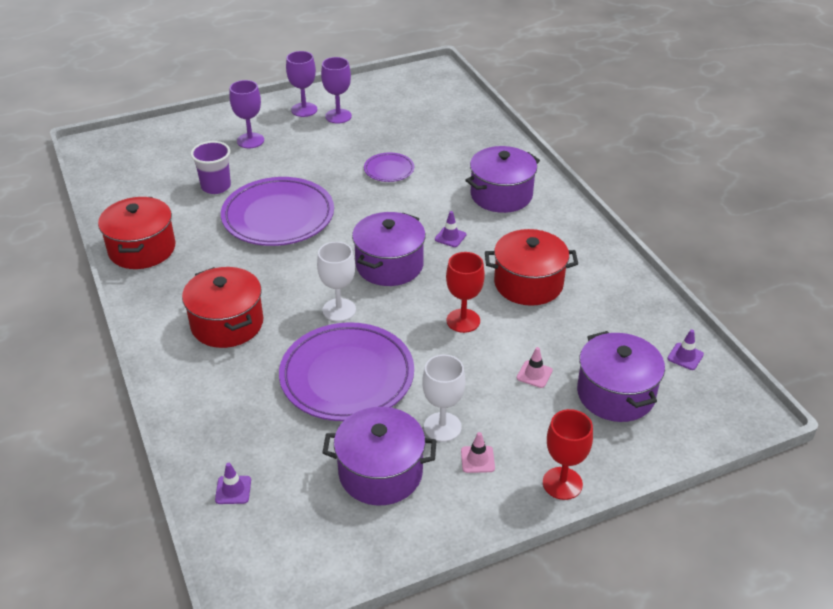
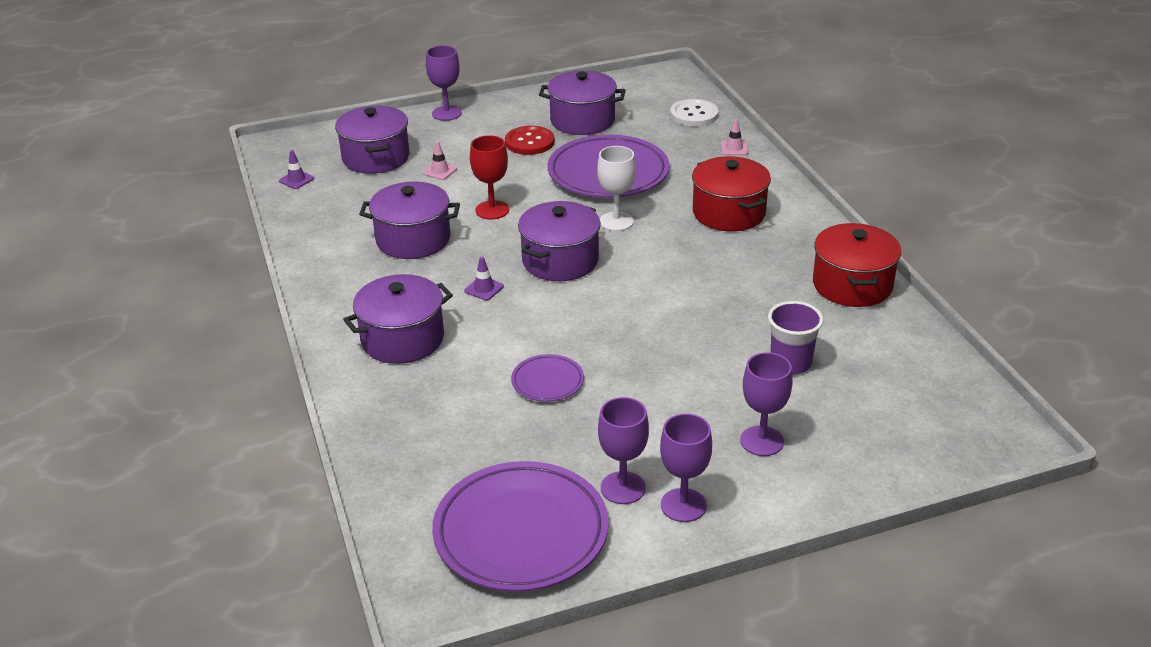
camera: 175 degrees left, 5 degrees down
purple traffic cone [215,463,251,504] -> white button [670,99,718,126]
purple plate [221,177,334,246] -> purple plate moved to [432,461,609,592]
white goblet [422,355,465,442] -> red button [505,126,555,155]
pink traffic cone [461,432,495,473] -> pink traffic cone moved to [721,119,748,155]
red pot [485,229,578,306] -> purple pot [359,182,460,259]
red goblet [543,409,593,500] -> purple goblet [426,45,462,121]

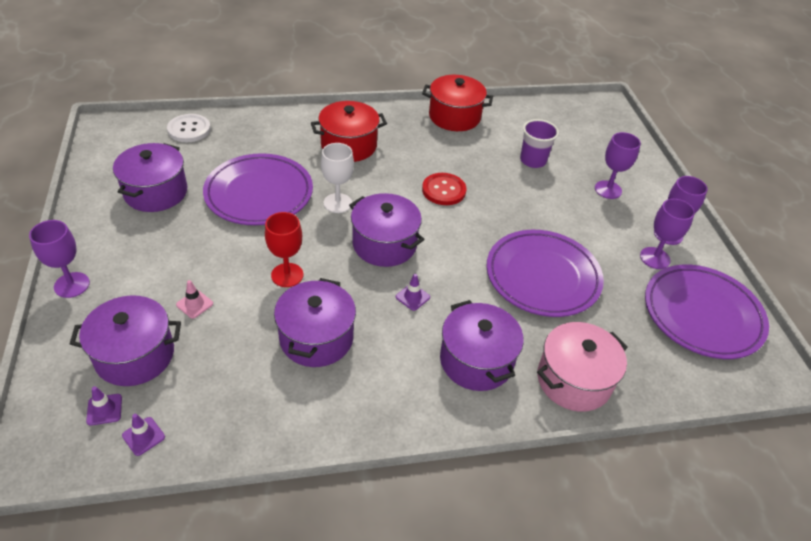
camera: 85 degrees left, 10 degrees up
red button [505,126,555,155] -> red button moved to [422,173,466,205]
purple plate [511,354,584,402] -> purple plate [486,230,604,317], size x2.09
pink traffic cone [721,119,748,155] -> none
none -> purple traffic cone [86,386,122,426]
none -> pink pot [537,322,628,412]

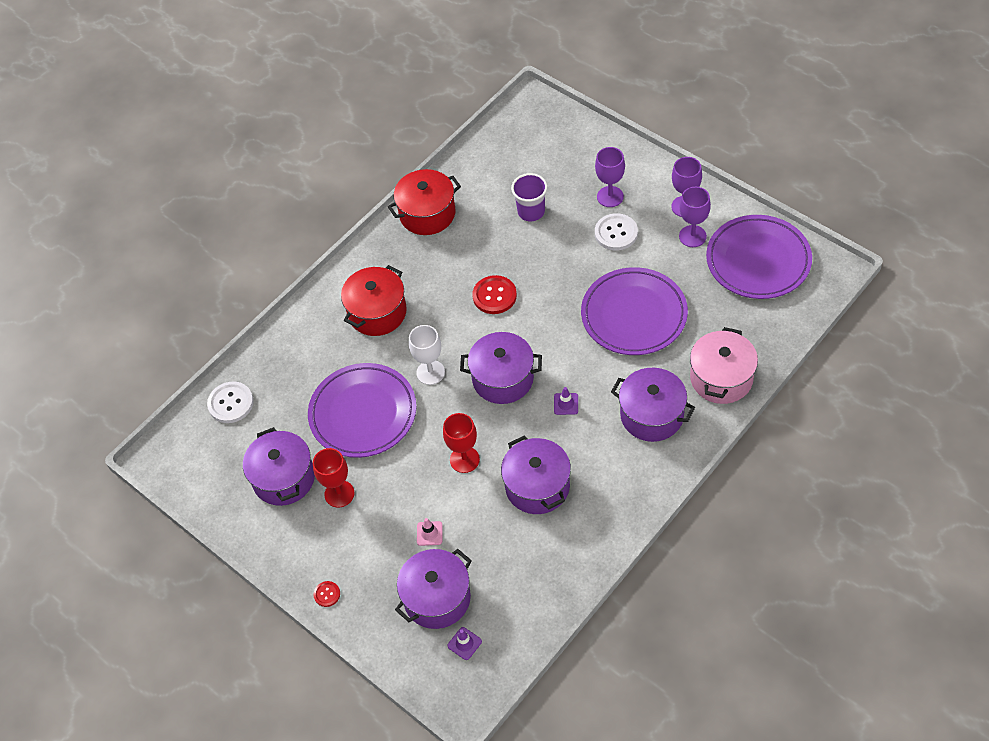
camera: 30 degrees left, 10 degrees up
purple goblet [29,220,90,298] -> red button [313,581,340,607]
purple traffic cone [122,414,165,456] -> none
none -> red goblet [313,448,354,508]
none -> white button [595,213,638,250]

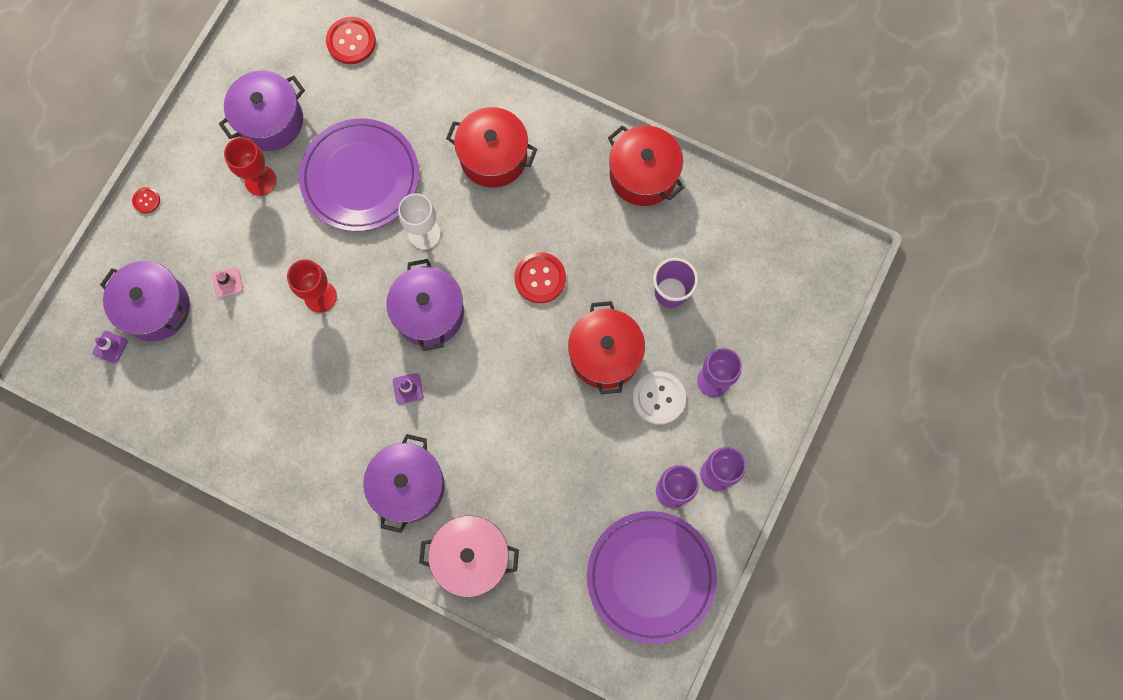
camera: 70 degrees right, 20 degrees up
white button [207,382,254,423] -> red button [326,17,376,64]
purple pot [501,435,571,514] -> none
purple plate [581,267,688,355] -> none
none -> red pot [568,301,645,394]

